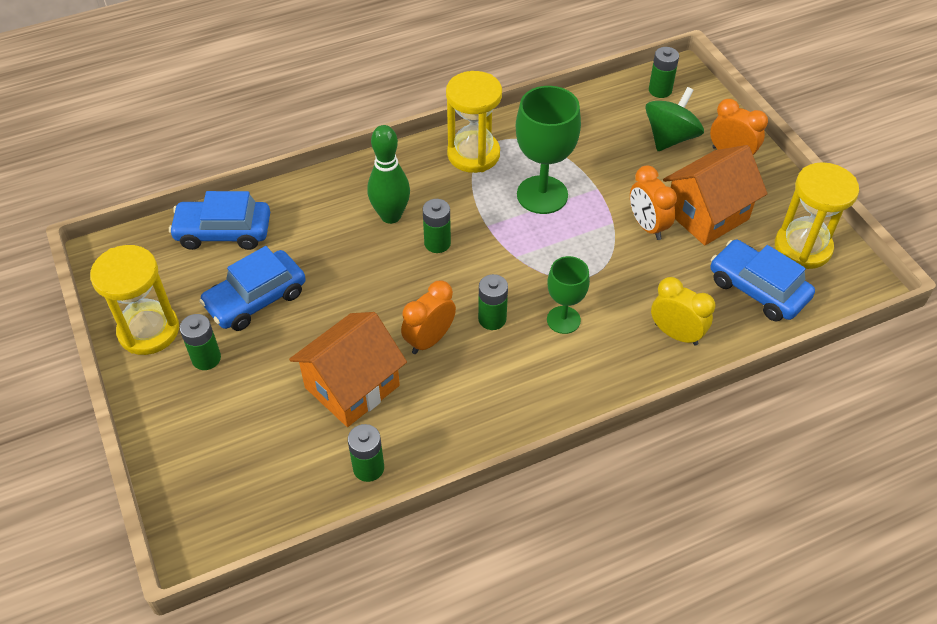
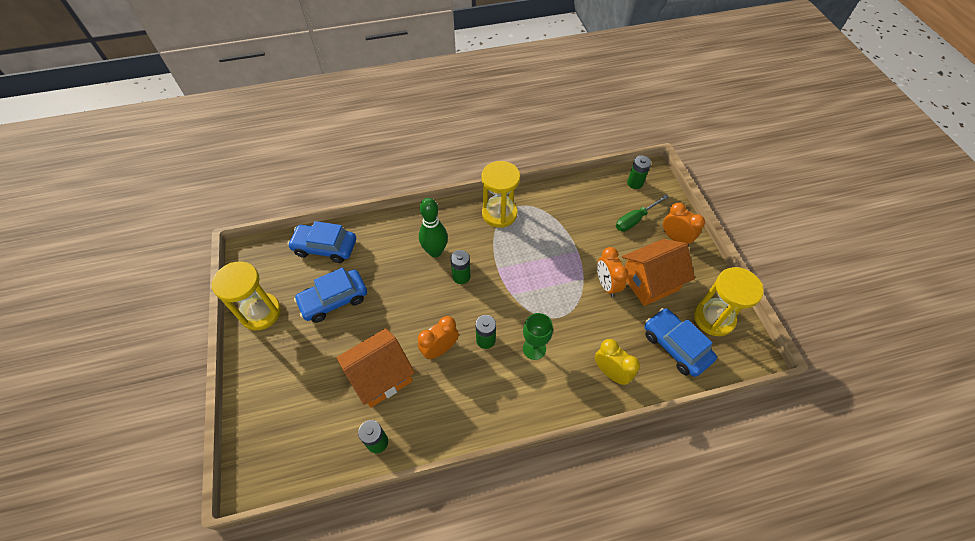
camera: 10 degrees right, 5 degrees up
green battery [180,314,221,370] -> none
green goblet [516,86,581,214] -> none
green spinning top [645,87,704,151] -> green screwdriver [616,194,669,232]

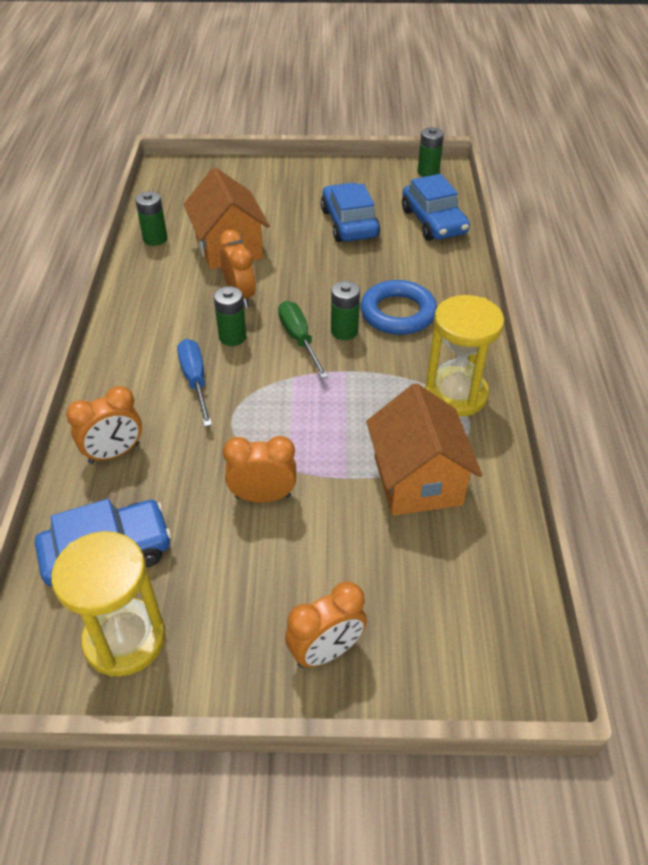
camera: 105 degrees right, 10 degrees down
yellow hourglass [212,261,281,330] -> none
blue car [288,221,356,263] -> blue car turned 135 degrees clockwise [402,174,470,241]
green bowling pin [419,198,448,257] -> blue ring [361,280,437,335]
green goblet [523,313,553,360] -> blue screwdriver [177,339,212,427]
yellow clock [595,339,640,385] -> orange clock [66,386,142,464]
green screwdriver [616,194,669,232] -> green screwdriver moved to [278,301,329,379]
orange house [622,239,695,306] -> orange house moved to [366,383,482,516]
green battery [627,156,651,189] -> green battery moved to [418,127,444,177]

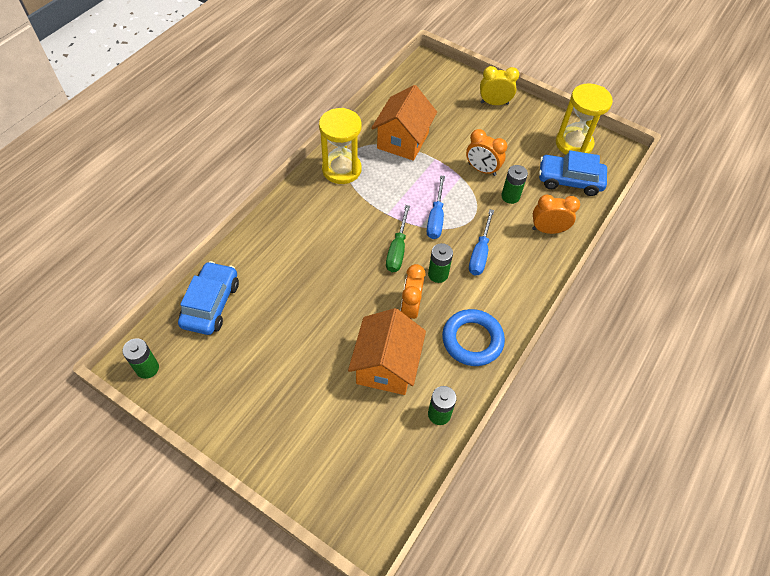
camera: 150 degrees left, 10 degrees up
orange clock [285,582,367,668] -> yellow clock [480,66,519,105]
blue car [321,183,380,242] -> none
green battery [331,281,360,340] -> green battery moved to [501,165,528,204]
blue ring [361,280,437,335] -> blue ring moved to [442,309,505,366]
none -> blue screwdriver [427,175,445,239]

